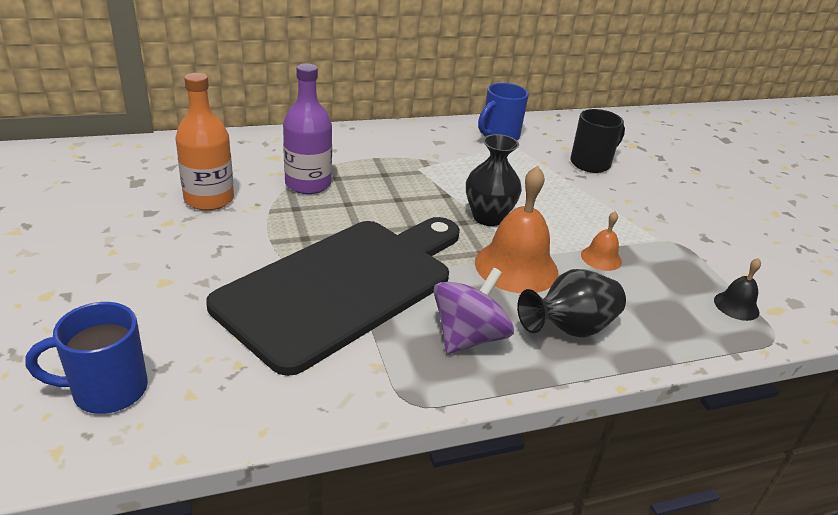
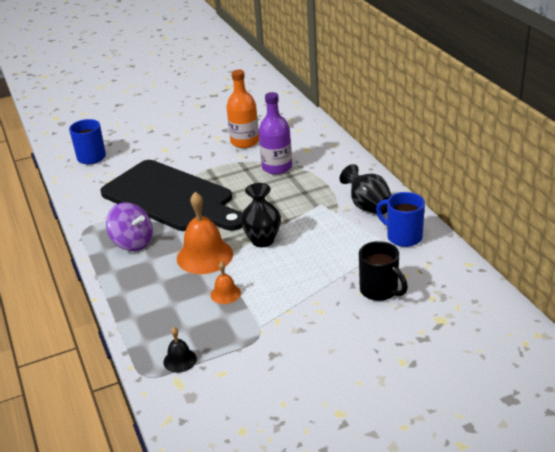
camera: 90 degrees right, 0 degrees up
black vase [517,269,626,338] -> black vase moved to [340,164,392,214]

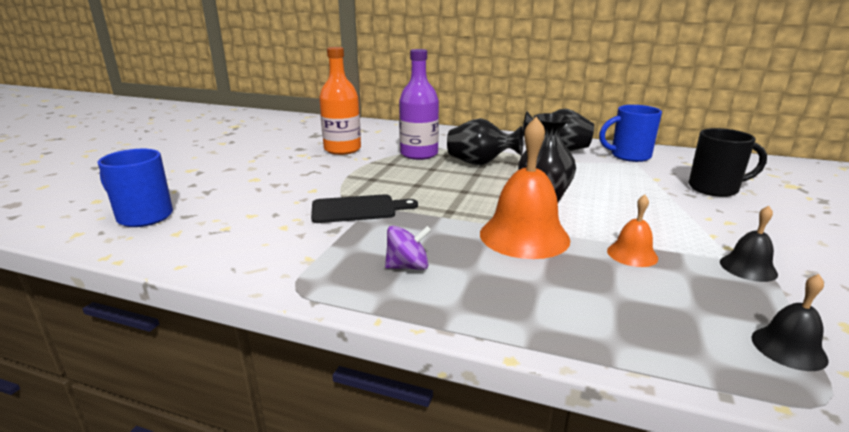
camera: 50 degrees left, 10 degrees down
black cutting board [100,160,242,231] -> black cutting board [311,194,418,223], size x0.42
purple spinning top [106,202,153,251] -> purple spinning top [385,226,431,270], size x0.60
none -> black vase [447,118,523,166]
none -> black bell [720,206,778,282]

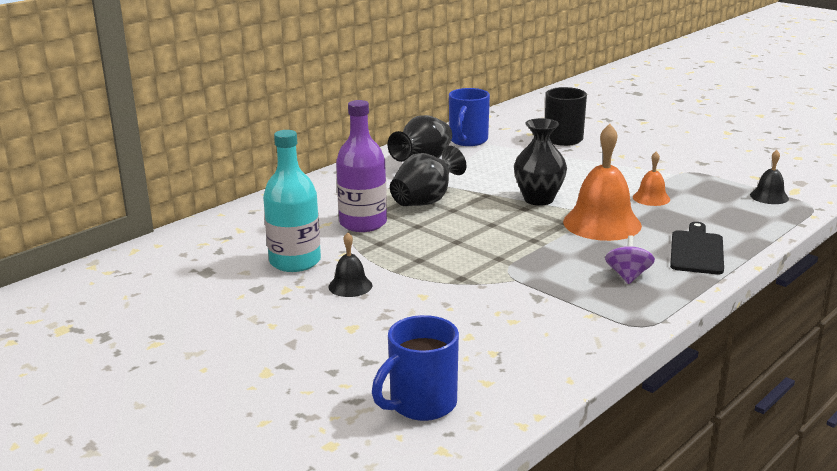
camera: 65 degrees left, 0 degrees up
black cutting board [311,194,418,223] -> black cutting board moved to [670,222,724,274]
orange bottle [319,47,361,155] -> turquoise bottle [263,130,321,272]
black bell [720,206,778,282] -> black bell moved to [328,232,372,297]

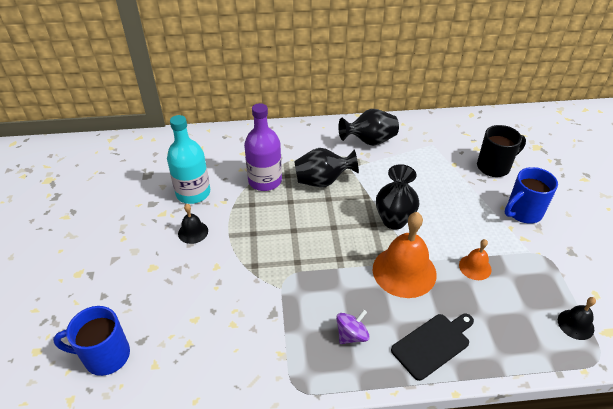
camera: 40 degrees right, 20 degrees up
blue mug [449,88,490,146] -> blue mug moved to [505,167,558,224]

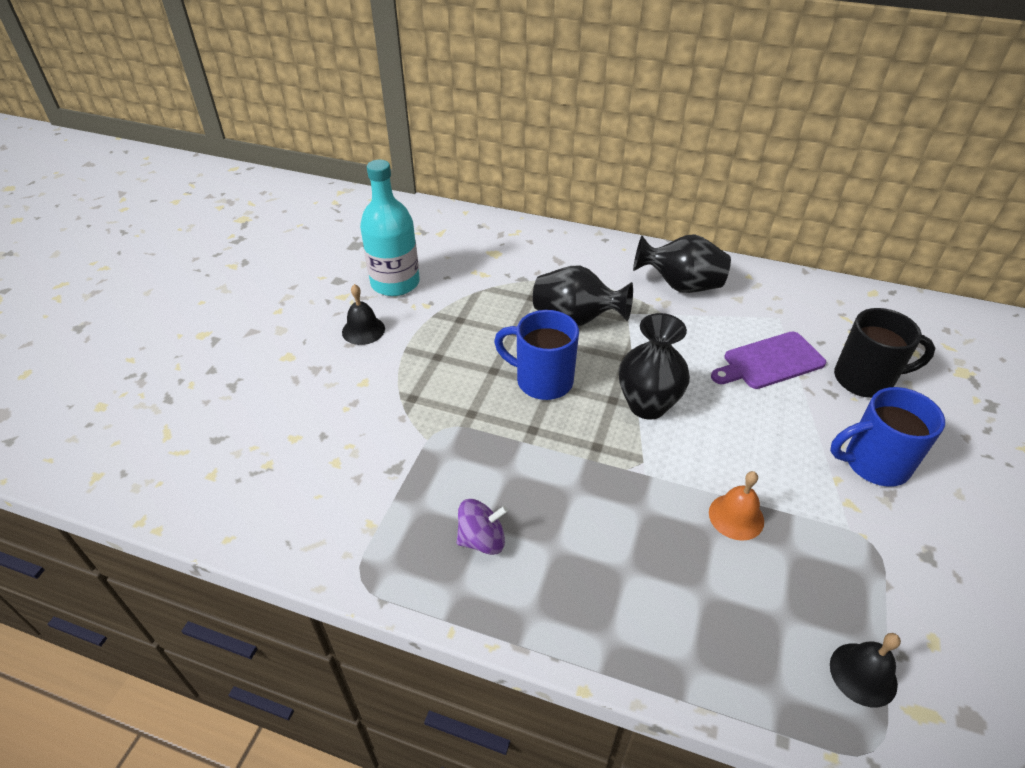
camera: 25 degrees right, 0 degrees up
blue mug [53,306,130,376] -> blue mug moved to [494,310,579,400]
purple bottle [244,103,282,191] -> none
orange bell [373,212,437,298] -> none
black cutting board [391,314,474,381] -> none
none -> purple cutting board [711,331,826,389]

